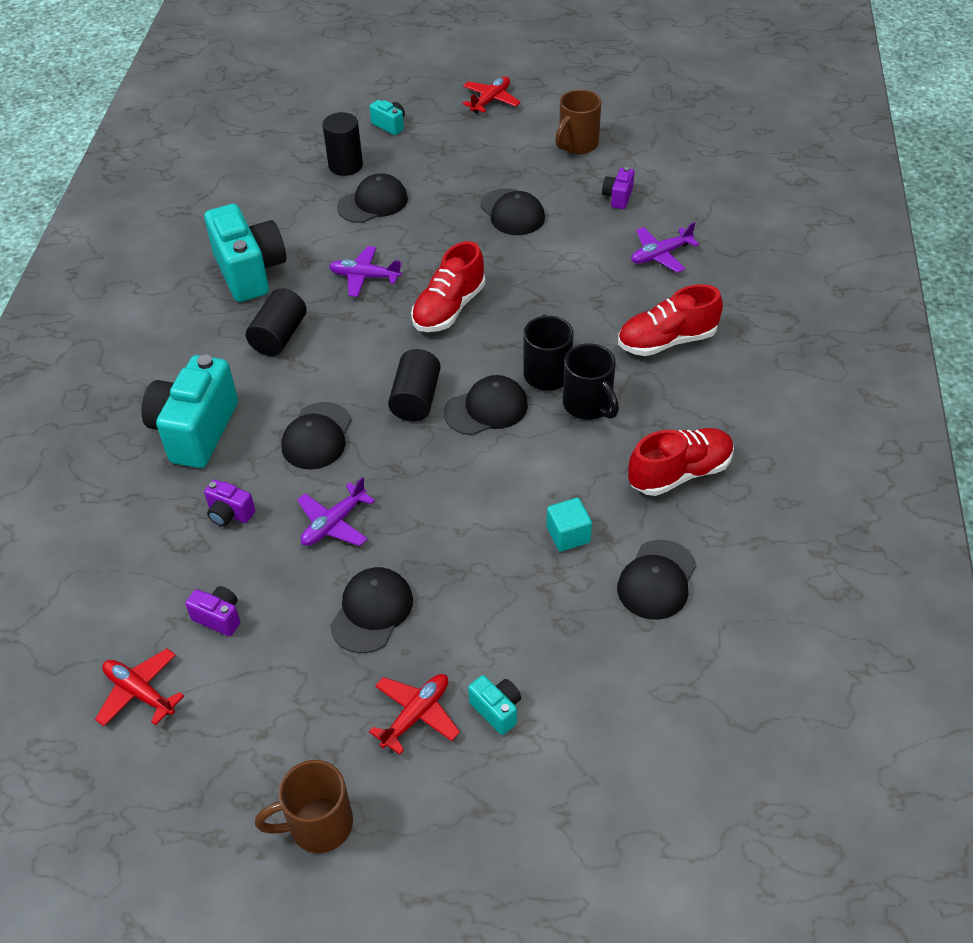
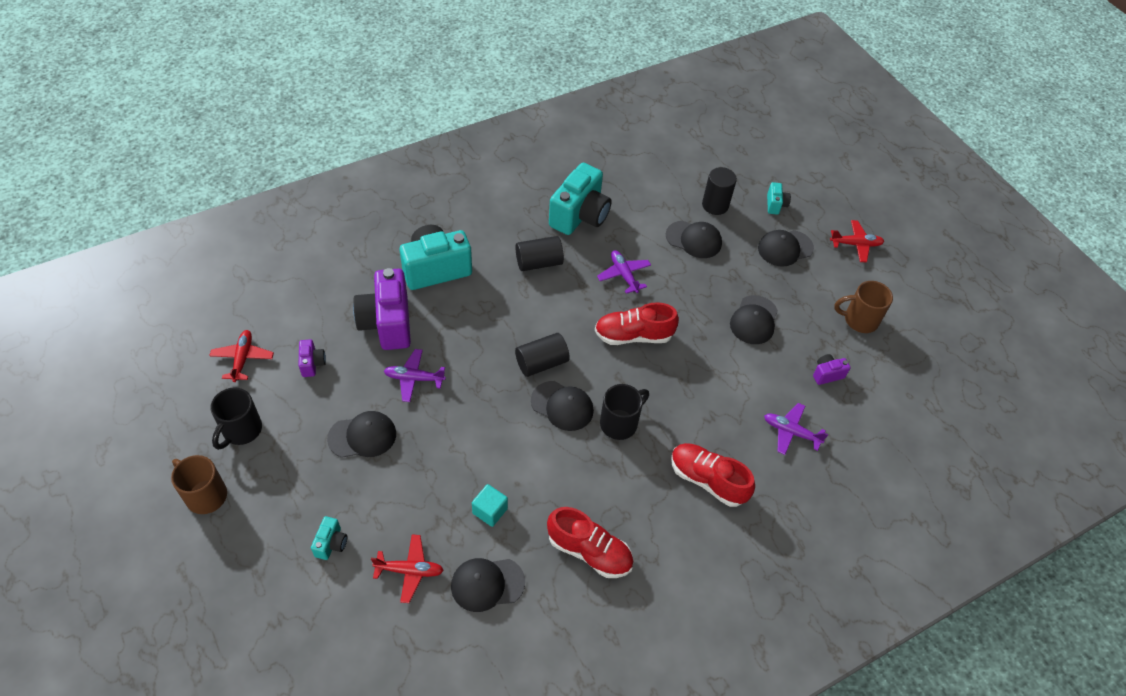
camera: 50 degrees right, 5 degrees up
purple camera [204,479,255,526] -> purple camera [353,268,411,350], size x2.22
black cap [281,402,352,469] -> black cap moved to [758,230,814,267]
red plane [369,674,460,755] -> red plane moved to [371,534,444,603]
black mug [563,343,619,420] -> black mug moved to [210,387,262,450]

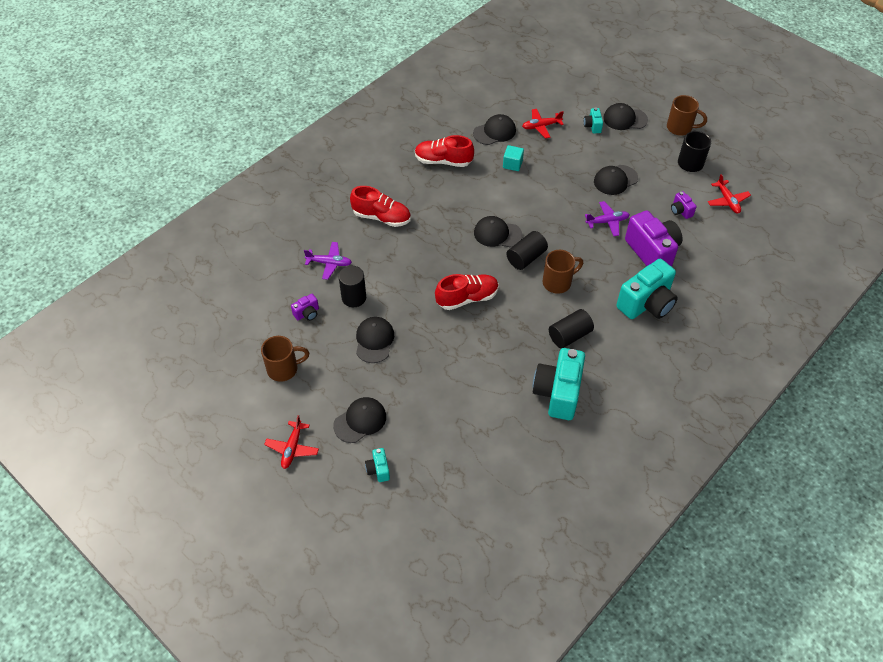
camera: 165 degrees right, 0 degrees up
purple plane [597,250,651,294] -> none
black mug [600,384,649,440] -> none
black cap [666,221,722,258] -> black cap moved to [603,103,648,130]
black cylinder [702,167,737,215] -> black cylinder moved to [338,266,366,307]
red plane [830,220,884,262] -> red plane turned 60 degrees counterclockwise [264,415,319,469]
none -> brown mug [543,250,583,294]

